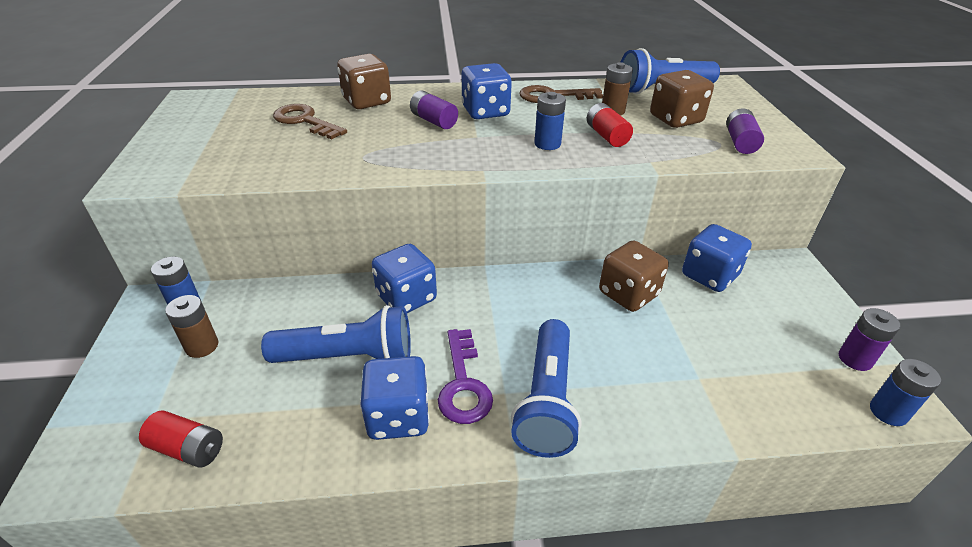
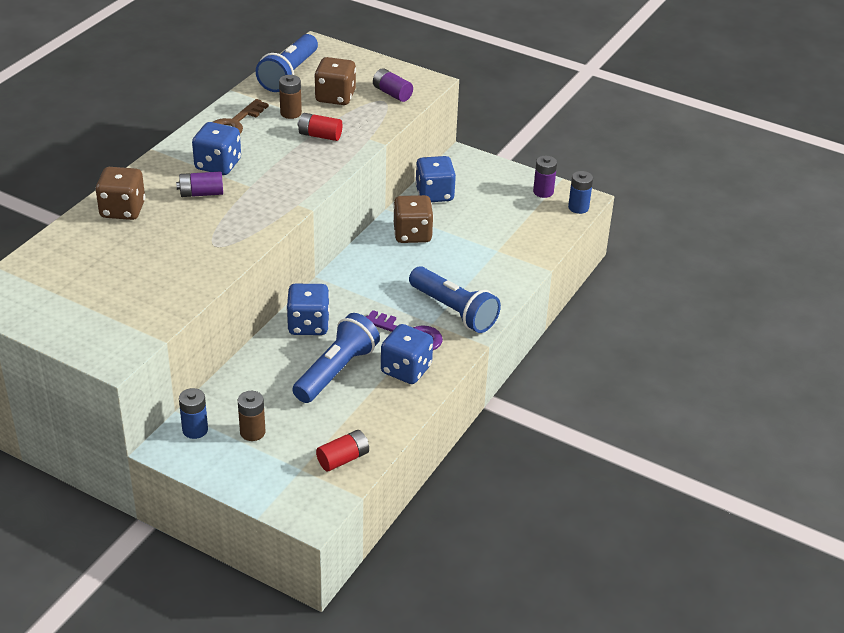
camera: 55 degrees left, 0 degrees up
brown key [273,104,347,140] -> none
blue battery [534,92,566,150] -> none

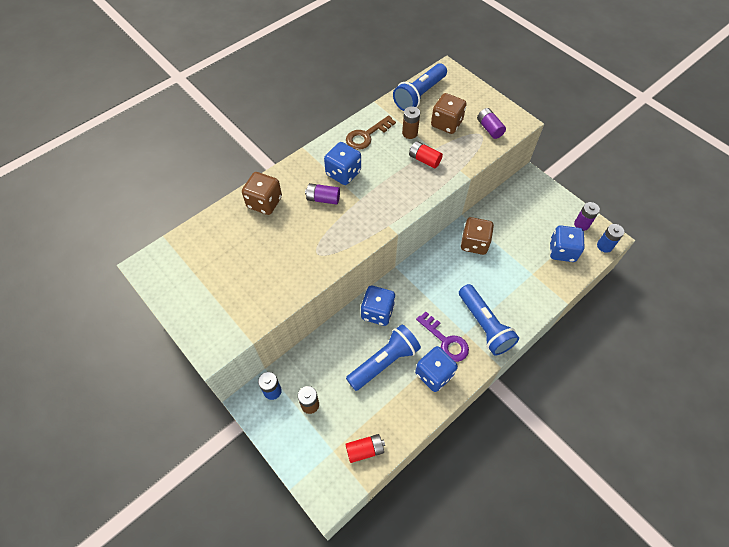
camera: 20 degrees right, 20 degrees up
blue dice [415,156,456,202] -> blue dice moved to [550,225,584,262]

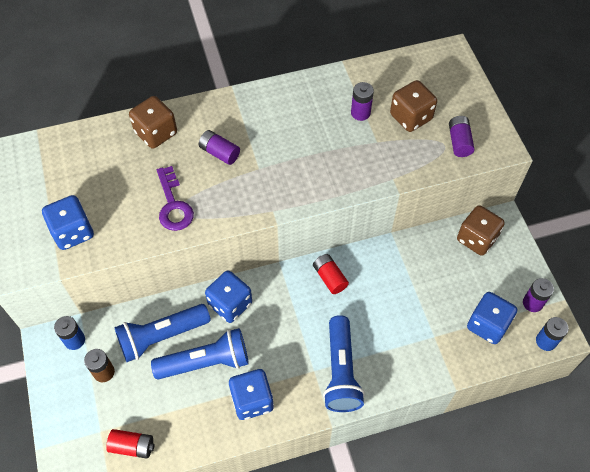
camera: 25 degrees right, 0 degrees up
blue dice [324,142,361,185] -> blue dice moved to [42,195,94,250]
brown key [346,115,396,150] -> none
blue flashlight [393,63,447,111] -> blue flashlight moved to [114,304,211,362]
brown battery [402,106,420,139] -> purple battery [351,82,374,121]
red battery [409,141,443,168] -> red battery moved to [313,254,349,294]
purple key [416,312,469,362] -> purple key moved to [157,166,194,231]
brown dice [461,217,494,255] -> brown dice moved to [457,205,505,256]

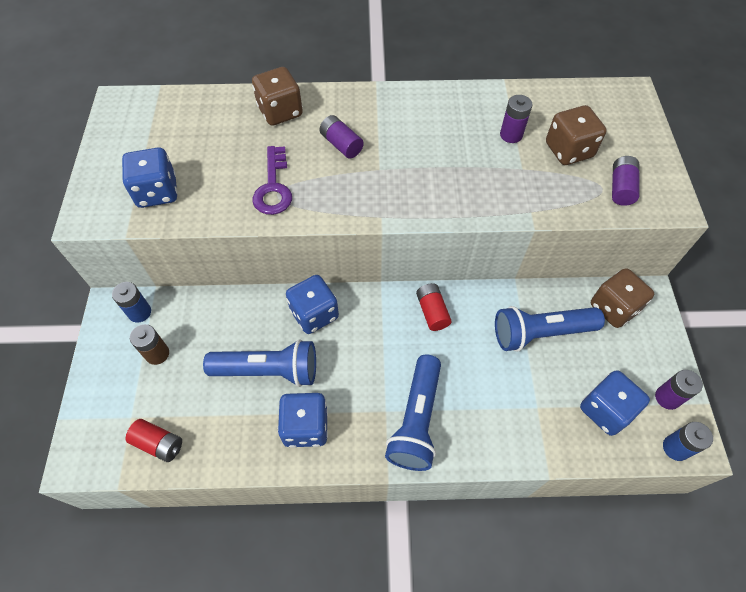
camera: 15 degrees right, 0 degrees up
blue flashlight [114,304,211,362] -> blue flashlight moved to [495,306,605,352]

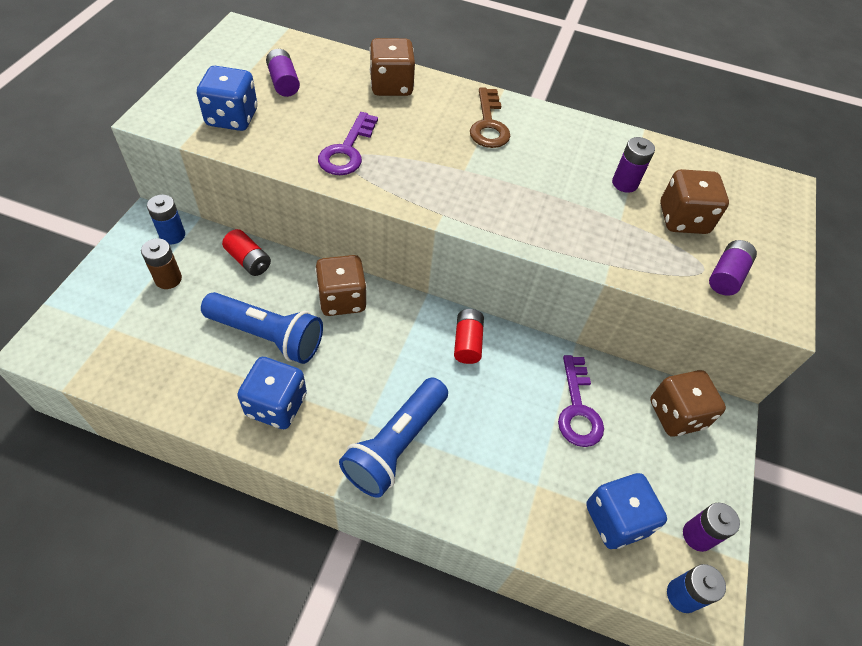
camera: 15 degrees right, 5 degrees down
red battery [125,419,182,462] -> red battery moved to [222,229,271,276]
blue dice [286,275,339,334] -> brown dice [315,255,367,316]
purple battery [319,115,364,159] -> purple battery moved to [266,49,300,97]
blue flashlight [495,306,605,352] -> purple key [558,355,604,447]
none -> brown key [470,87,510,148]

